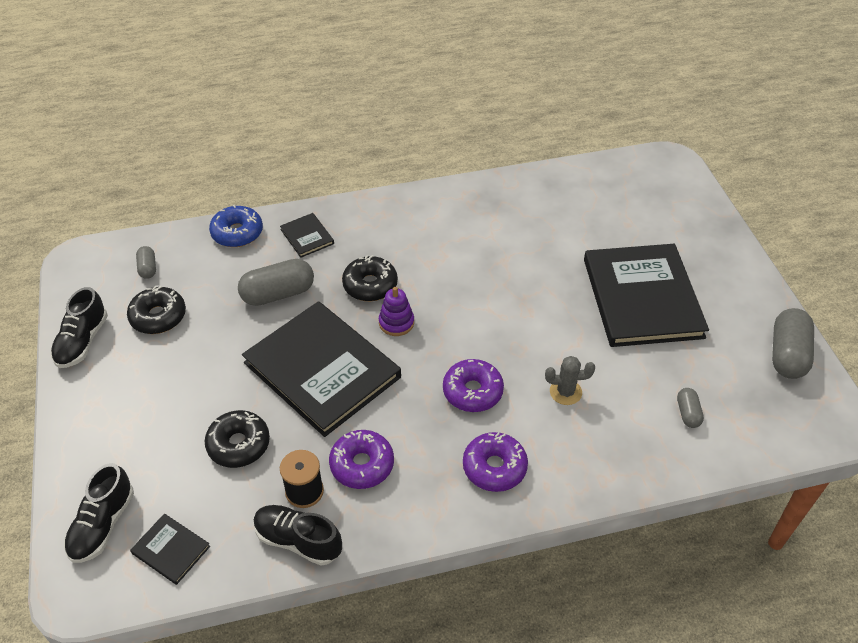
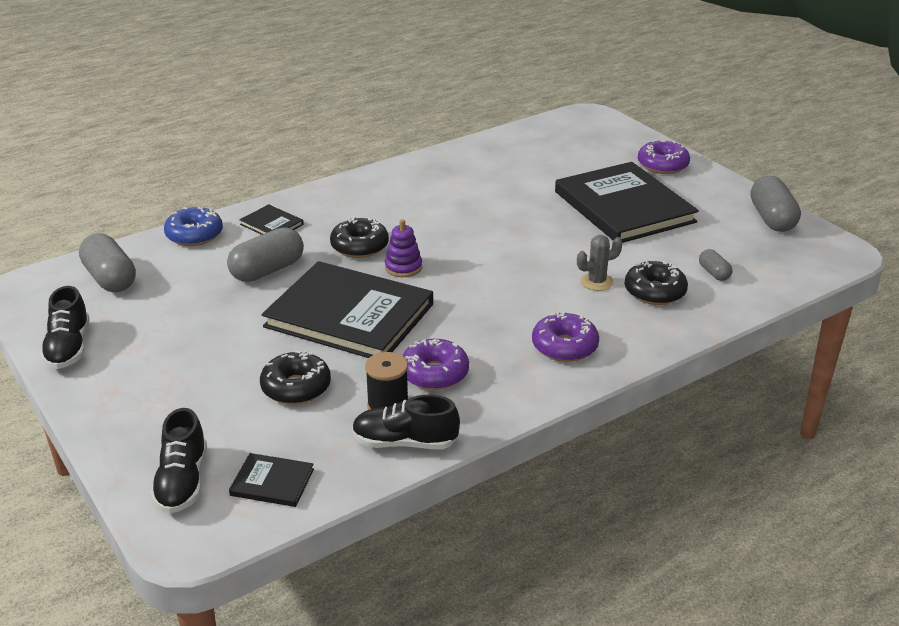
camera: 20 degrees left, 15 degrees down
black donut [127,286,186,334] -> black donut moved to [625,260,688,305]
grey capsule [136,246,156,279] -> grey capsule [79,233,136,292], size x1.92
purple donut [443,359,504,412] -> purple donut moved to [638,140,690,174]

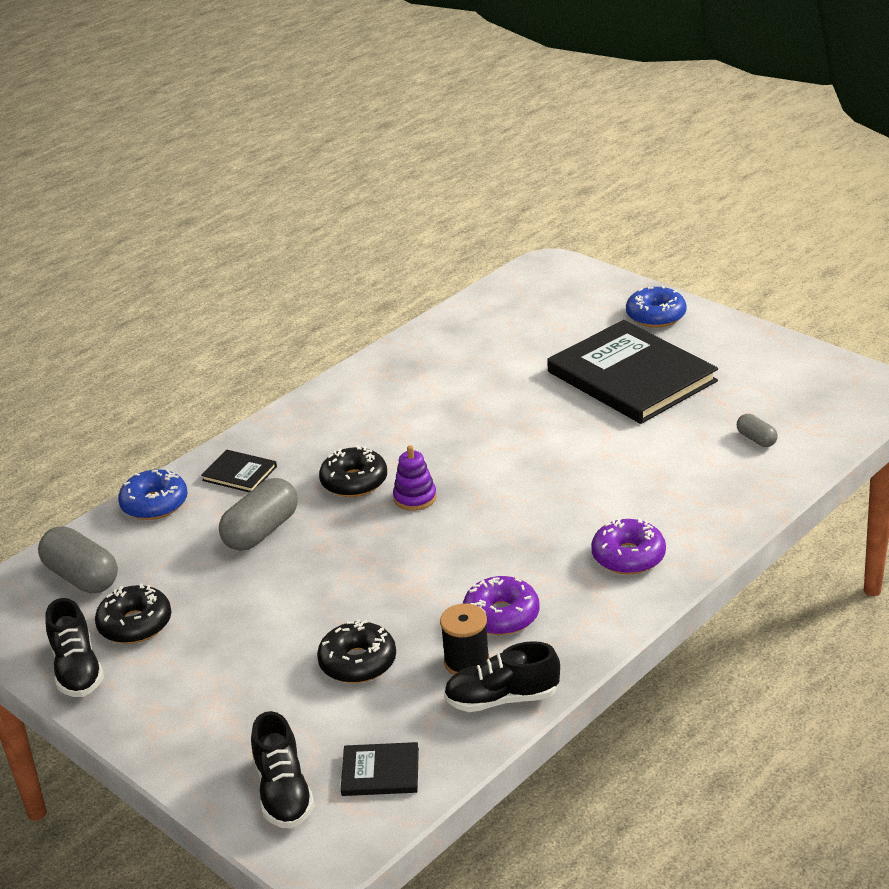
camera: 10 degrees left, 0 degrees up
black book [262,261,433,358] -> none
grey cactus [577,235,623,291] -> none
black donut [625,260,688,305] -> black donut moved to [95,583,171,644]
purple donut [638,140,690,174] -> blue donut [626,285,686,327]
grey capsule [751,176,801,232] -> none

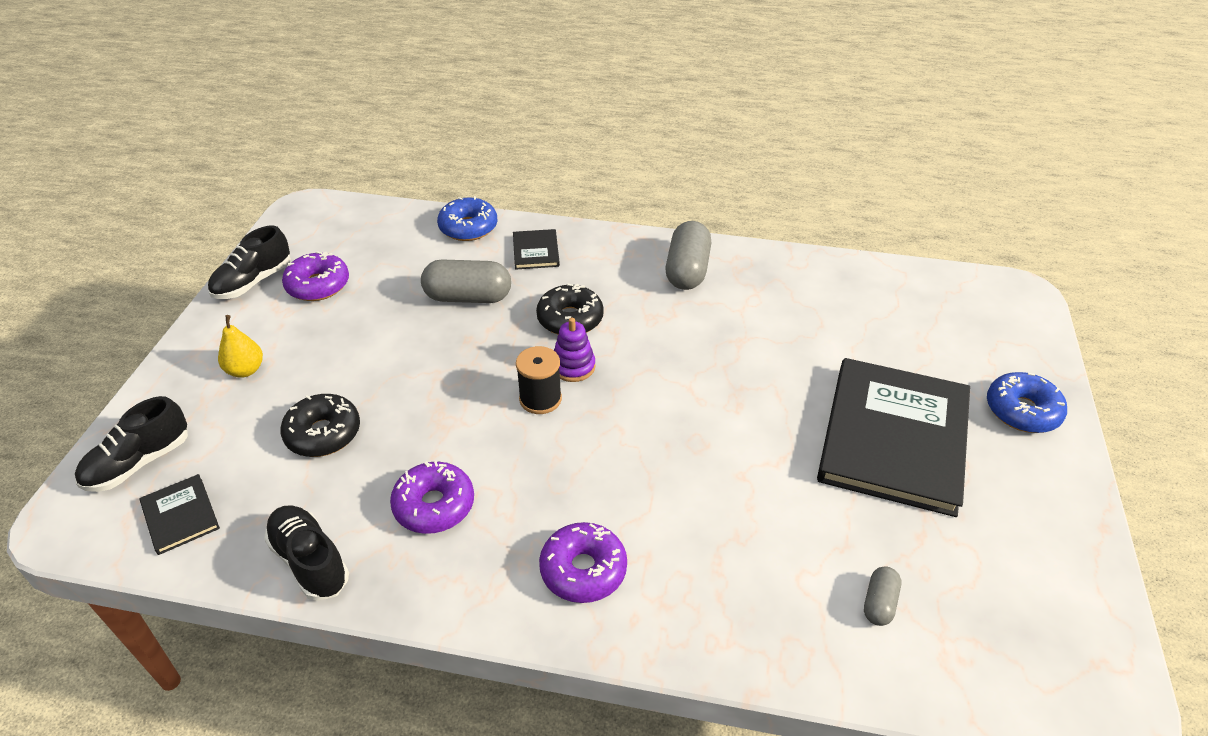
camera: 55 degrees right, 10 degrees up
grey capsule [38,526,118,593] -> grey capsule moved to [666,221,711,290]
black donut [95,583,171,644] -> purple donut [282,251,349,301]
black spool [440,603,490,675] -> black spool moved to [516,346,562,414]
none -> yellow pear [218,315,263,378]

